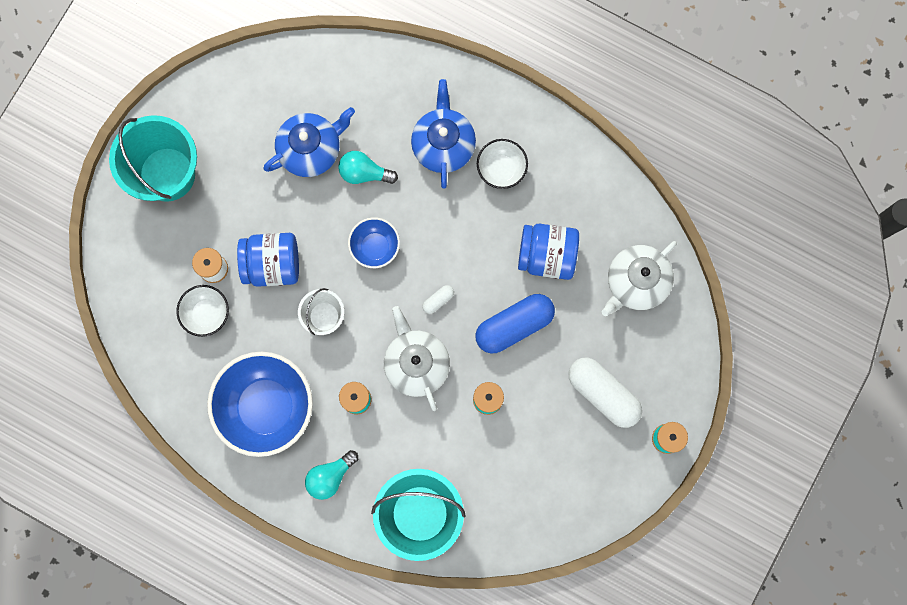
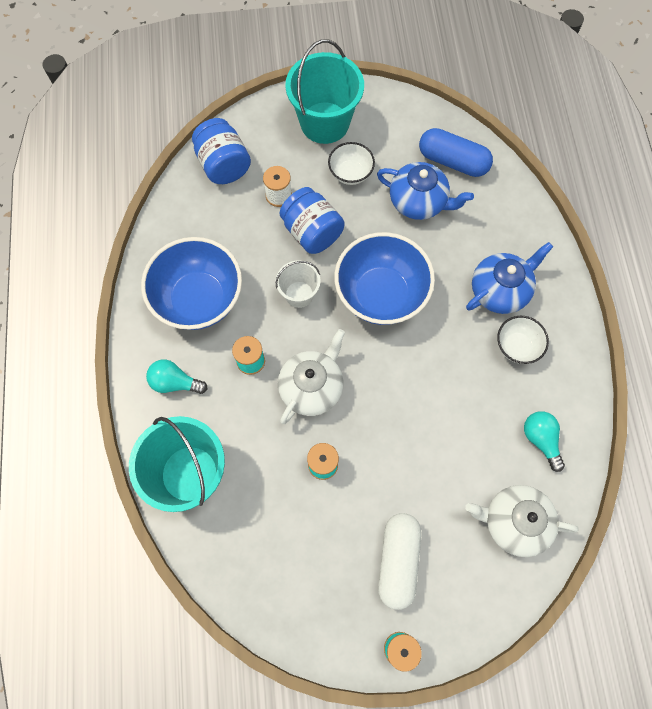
camera: 55 degrees right, 10 degrees down
white bowl [176,285,229,337] -> white bowl moved to [328,142,375,185]
turquoise light bulb [338,151,398,184] -> turquoise light bulb moved to [524,411,565,472]
blue bowl [348,217,400,268] -> blue bowl [334,232,435,325], size x1.95
white capsule [422,285,454,314] -> none
blue capsule [475,294,555,353] -> blue capsule moved to [419,128,493,177]
blue jar [518,224,579,280] -> blue jar moved to [192,118,251,184]

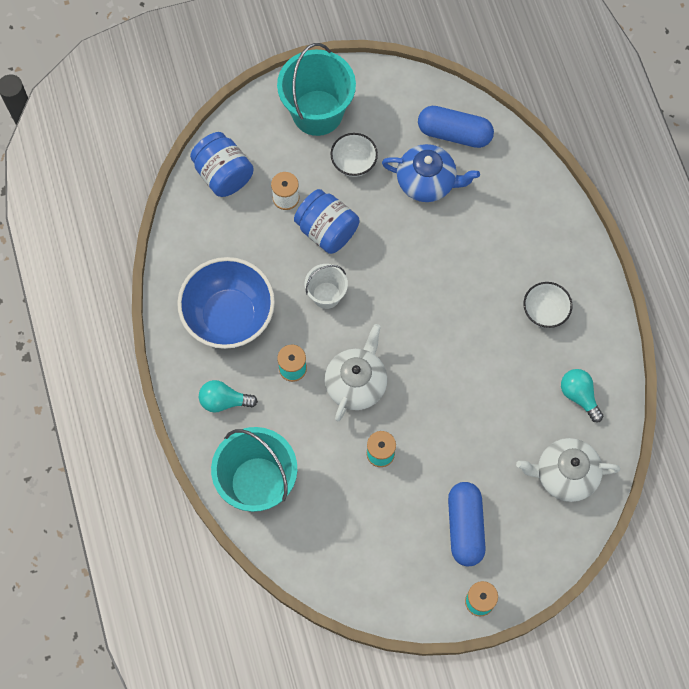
camera: 10 degrees left, 0 degrees up
blue bowl [334,232,435,325] -> none
white capsule [378,513,422,610] -> blue capsule [448,482,486,566]
blue teapot [466,242,553,314] -> none

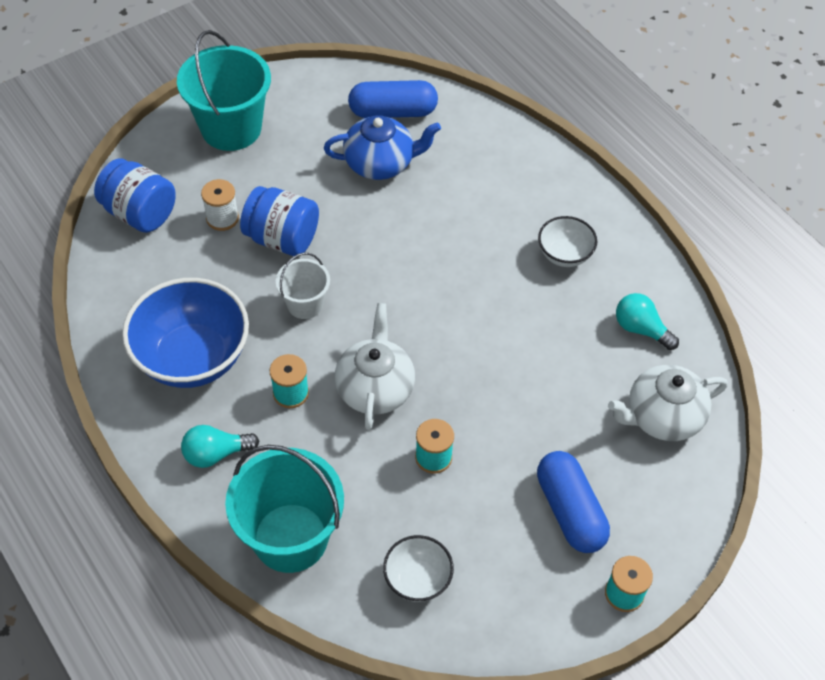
camera: 20 degrees left, 15 degrees down
white bowl [330,133,378,177] -> white bowl moved to [383,535,454,602]

